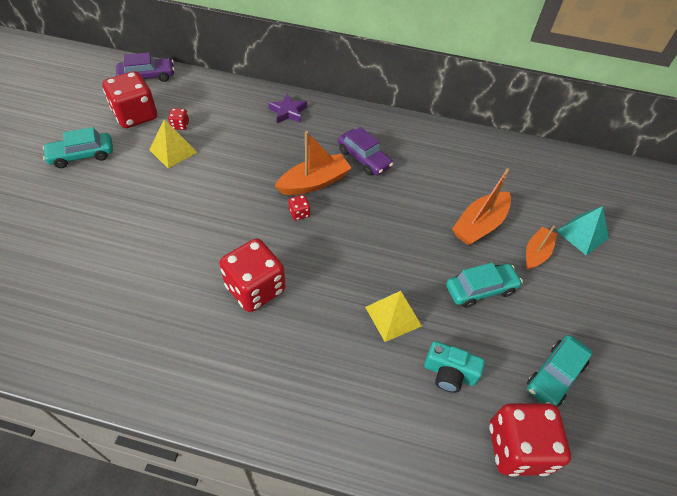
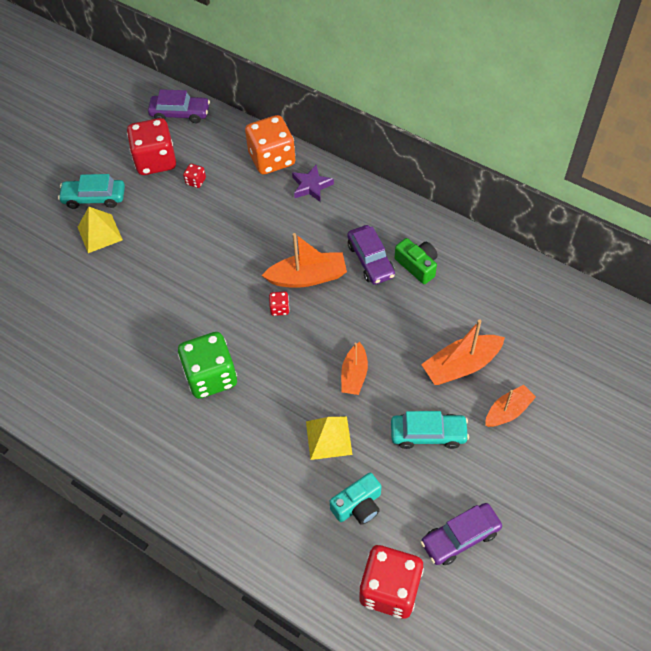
camera: 25 degrees right, 5 degrees up
yellow pyramid [149,119,198,169] -> yellow pyramid moved to [78,207,123,253]
red dice [219,238,285,312] -> green dice [178,332,237,399]
turquoise camera [424,341,485,393] -> turquoise camera turned 75 degrees counterclockwise [330,473,381,525]
turquoise car [527,335,592,407] -> purple car [420,503,502,565]
turquoise pyramid [557,206,609,255] -> none
none -> orange dice [245,115,295,175]
none -> orange boat [341,342,368,395]
none -> green camera [395,238,437,284]

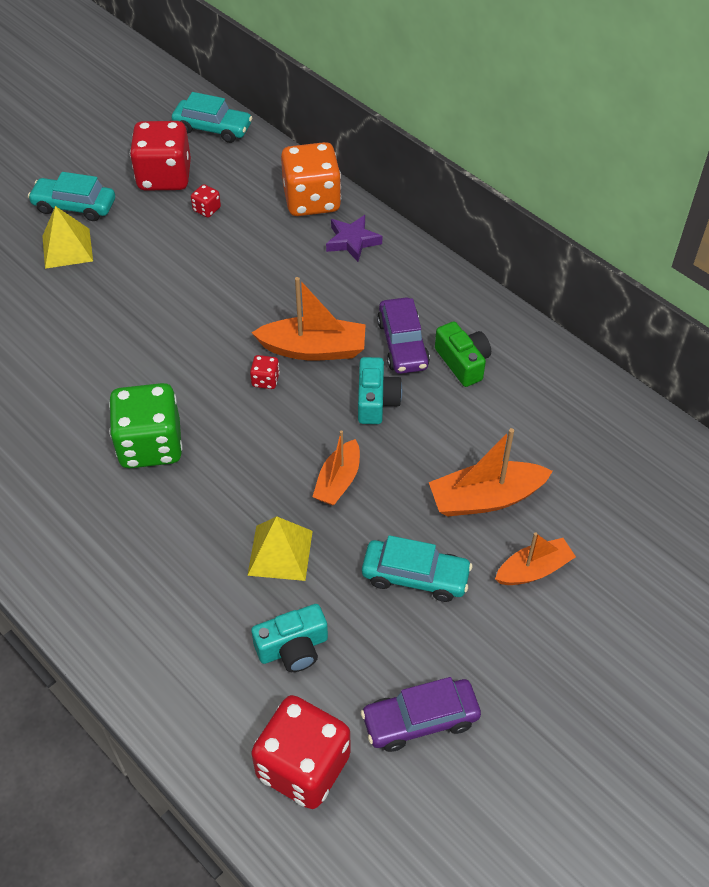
camera: 10 degrees right, 5 degrees down
purple car [148,89,210,123] -> turquoise car [172,92,253,143]
none -> turquoise camera [358,357,402,424]

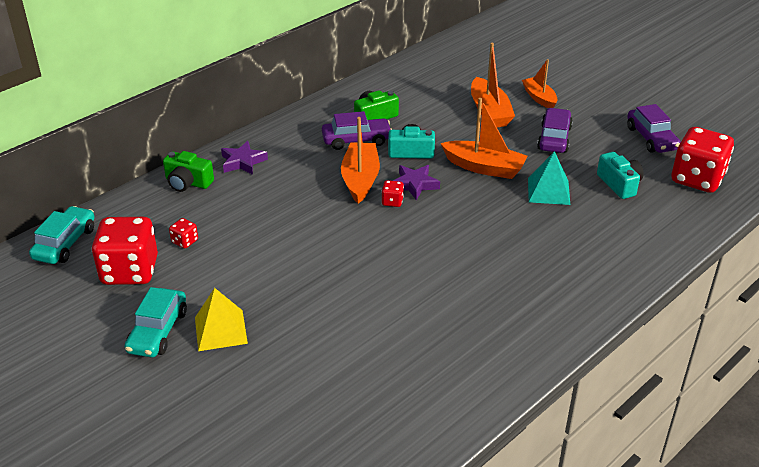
camera: 90 degrees left, 15 degrees down
green dice [109,383,183,468] -> none
yellow pyramid [247,516,313,581] -> turquoise pyramid [528,151,570,205]
orange dice [281,142,341,216] -> green camera [163,151,214,192]
orange boat [312,430,360,506] -> orange boat [441,98,528,179], size x1.51
turquoise car [362,535,472,602] -> purple car [537,108,573,153]
none -> purple star [393,165,440,200]

